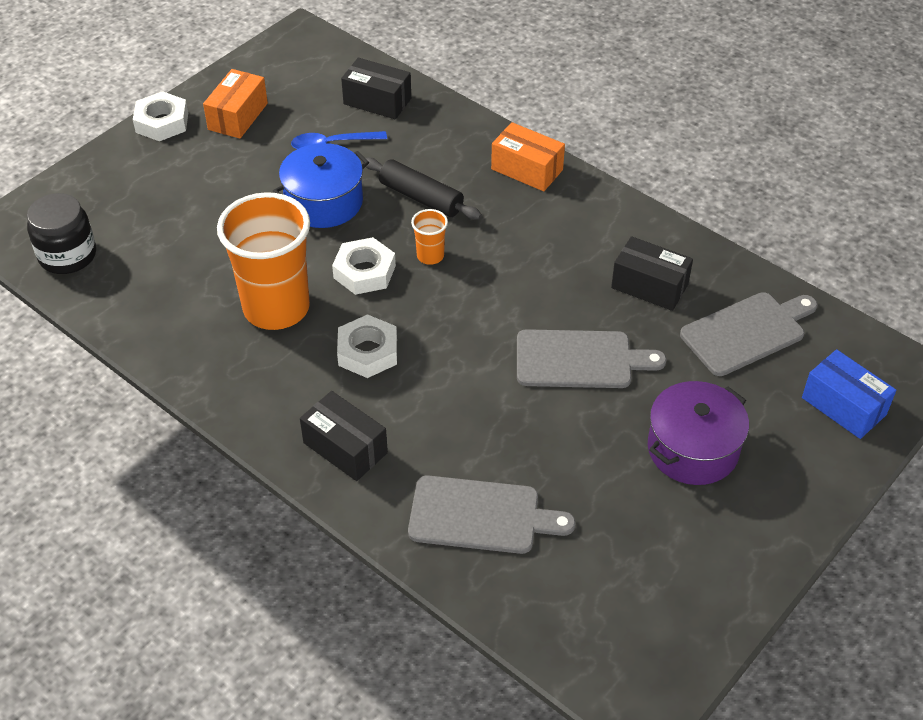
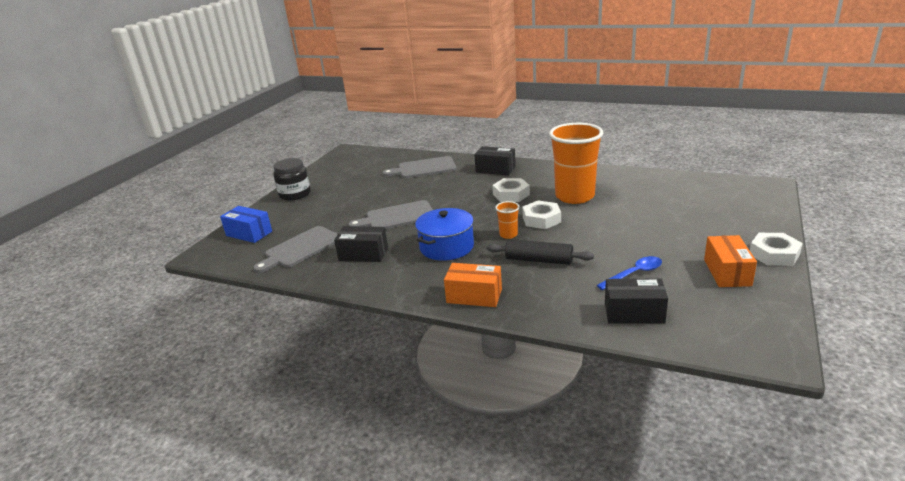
camera: 165 degrees right, 20 degrees down
black jar [27,193,96,274] -> black jar moved to [273,158,311,201]
blue pot [273,143,369,228] -> blue pot moved to [415,208,474,261]
purple pot [648,381,749,485] -> none

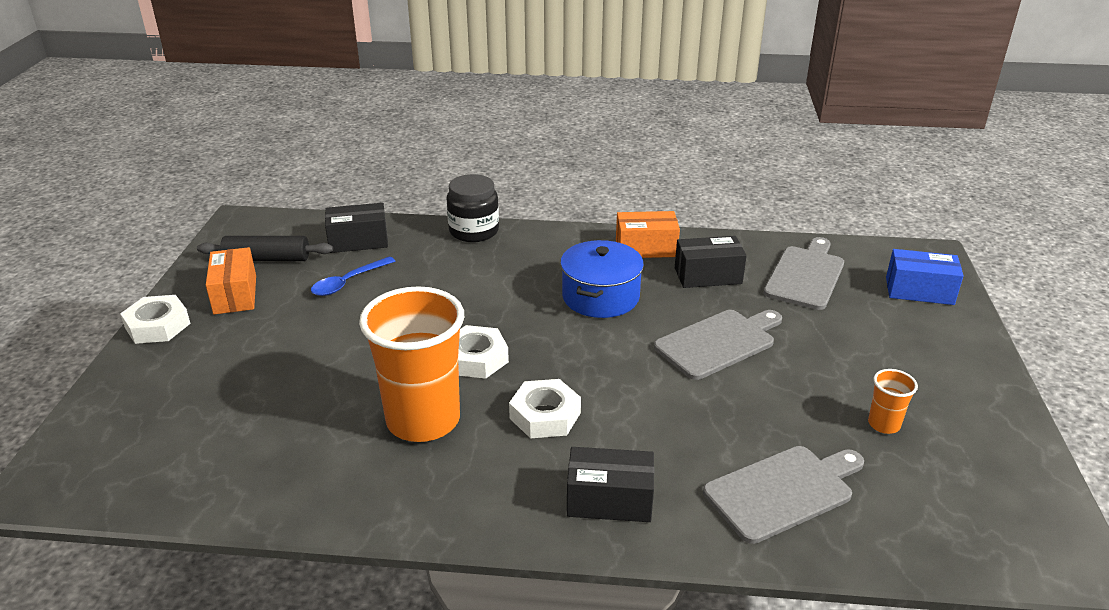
camera: 160 degrees right, 5 degrees up
black jar [273,158,311,201] -> black jar moved to [446,174,499,242]
orange box [444,263,502,307] -> orange box moved to [616,211,680,258]
black rolling pin [487,239,594,265] -> black rolling pin moved to [197,236,333,261]
orange cup [495,201,520,239] -> orange cup moved to [868,369,918,434]

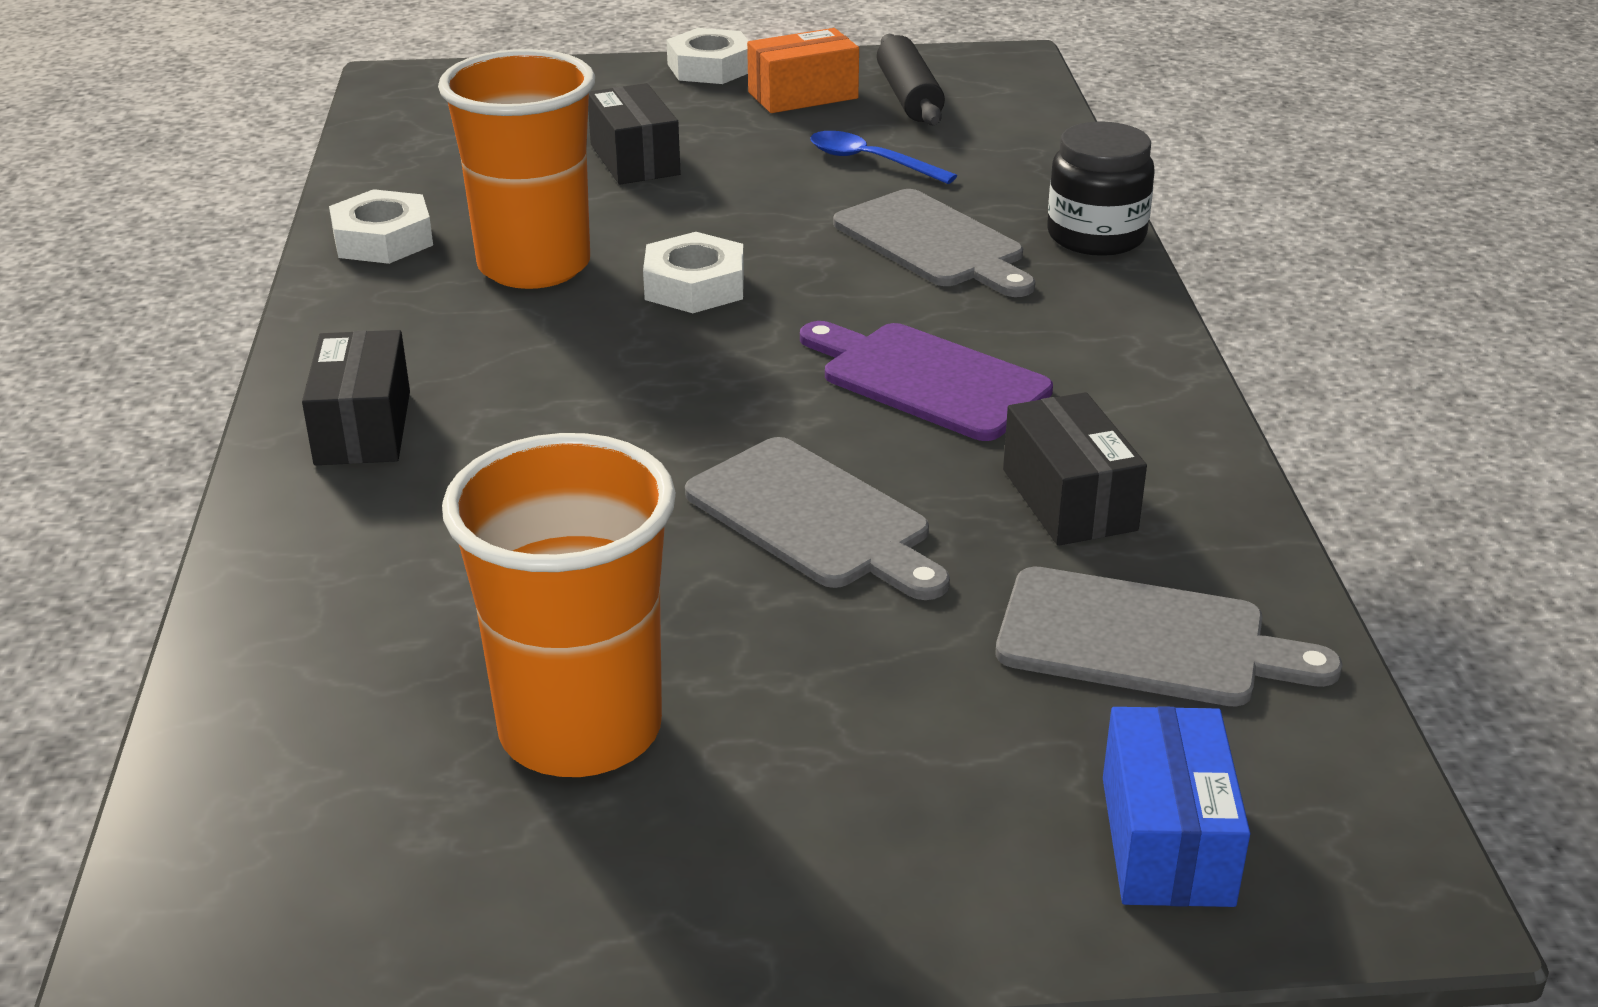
camera: 80 degrees right, 0 degrees up
black box [325,203,388,253] -> black box moved to [588,83,681,185]
white nut [509,379,581,439] -> white nut moved to [329,189,433,264]
blue pot [560,240,644,318] -> purple cutting board [800,321,1053,441]
orange box [616,211,680,258] -> none
grey cutting board [703,446,864,544] -> grey cutting board moved to [833,189,1035,297]
orange cup [868,369,918,434] -> orange cup [442,433,676,777], size x2.35

